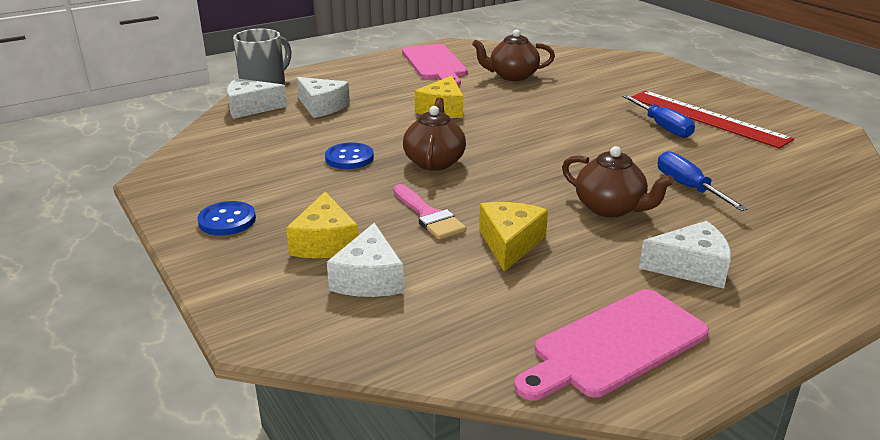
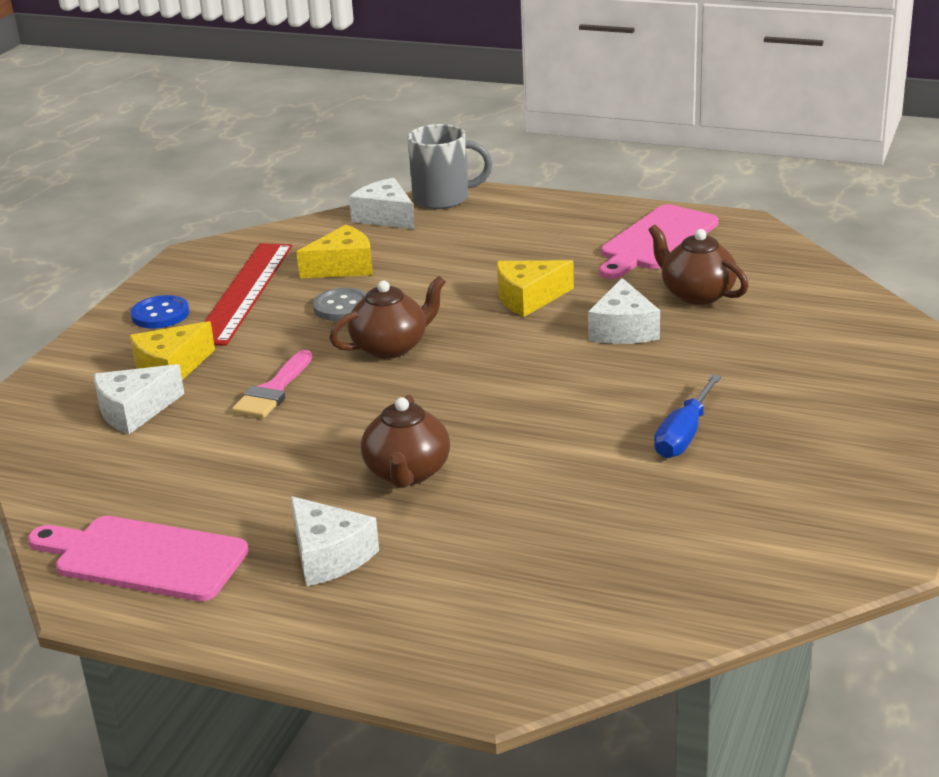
camera: 55 degrees right, 0 degrees up
white cheese [296,77,350,118] -> white cheese moved to [588,278,660,344]
blue button [325,142,374,169] -> grey button [313,288,367,321]
yellow cheese [479,202,548,272] -> yellow cheese moved to [296,225,373,278]
red ruler [631,91,794,149] -> red ruler moved to [204,243,292,346]
blue screwdriver [658,151,748,211] -> none

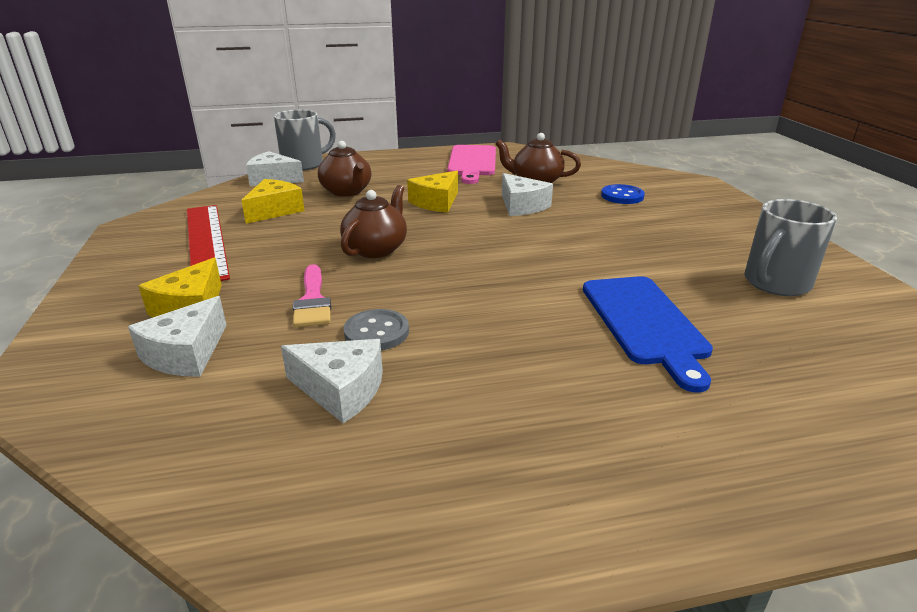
camera: 35 degrees left, 0 degrees up
pink cutting board [28,516,249,601] -> none
blue button [130,295,189,328] -> blue button moved to [601,184,645,204]
white cheese [291,496,379,586] -> white cheese moved to [281,339,383,423]
grey button [313,288,367,321] -> grey button moved to [344,309,409,350]
brown teapot [361,395,450,488] -> brown teapot moved to [318,141,371,197]
blue screwdriver [654,374,721,458] -> none
none -> blue cutting board [583,276,713,392]
none -> grey mug [744,199,837,296]

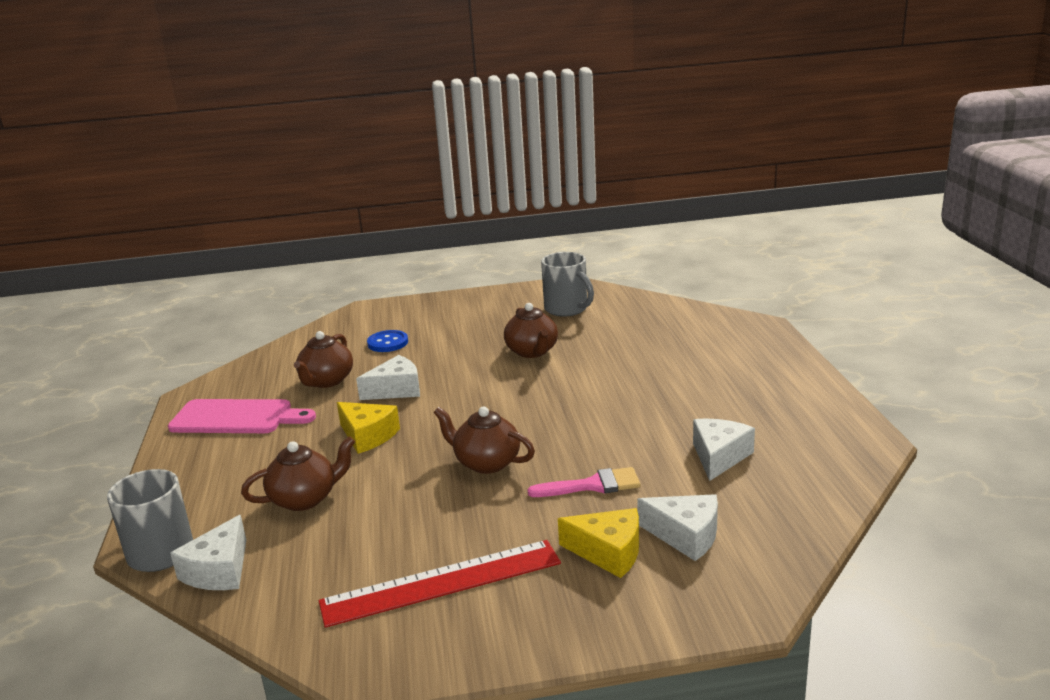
camera: 85 degrees left, 5 degrees down
yellow cheese [241,179,305,224] -> none
grey button [344,309,409,350] -> none
blue cutting board [583,276,713,392] -> none
none -> brown teapot [504,303,558,358]

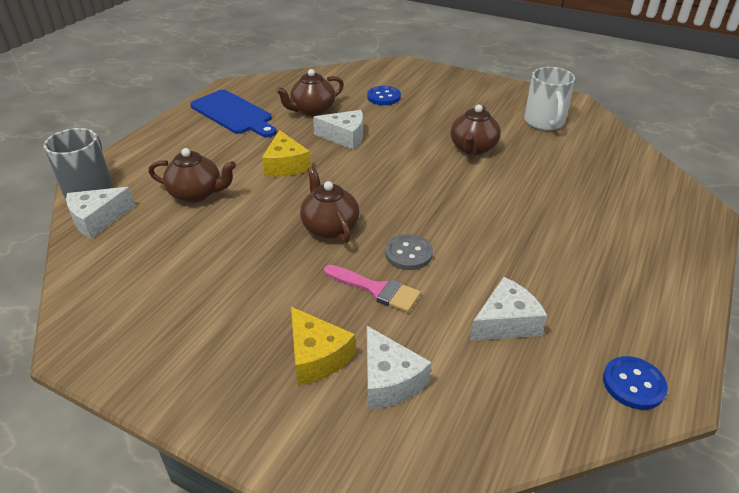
camera: 35 degrees right, 15 degrees up
pink cutting board [168,399,316,433] -> blue cutting board [190,90,276,137]
red ruler [319,540,561,628] -> none
grey mug [541,252,594,317] -> white mug [524,67,575,130]
none -> grey button [385,234,433,270]
none -> blue button [603,356,668,410]

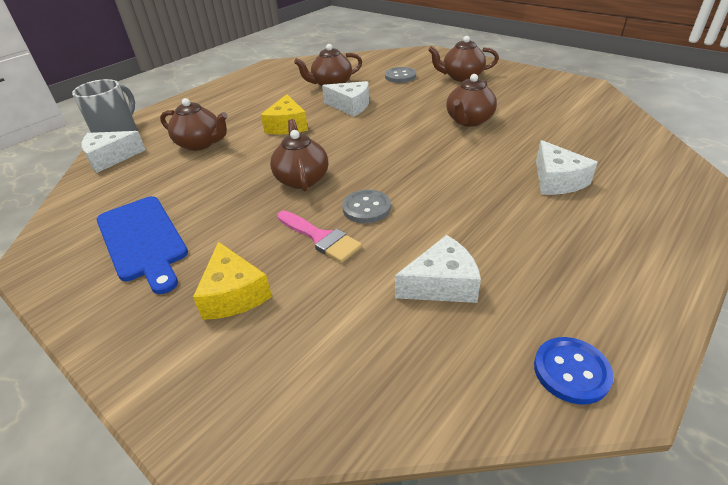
camera: 15 degrees right, 0 degrees up
blue cutting board [190,90,276,137] -> blue cutting board moved to [97,196,188,294]
blue button [367,86,401,105] -> grey button [385,67,416,83]
white cheese [367,326,431,409] -> white cheese moved to [536,140,598,195]
white mug [524,67,575,130] -> none
none -> brown teapot [428,36,499,82]

